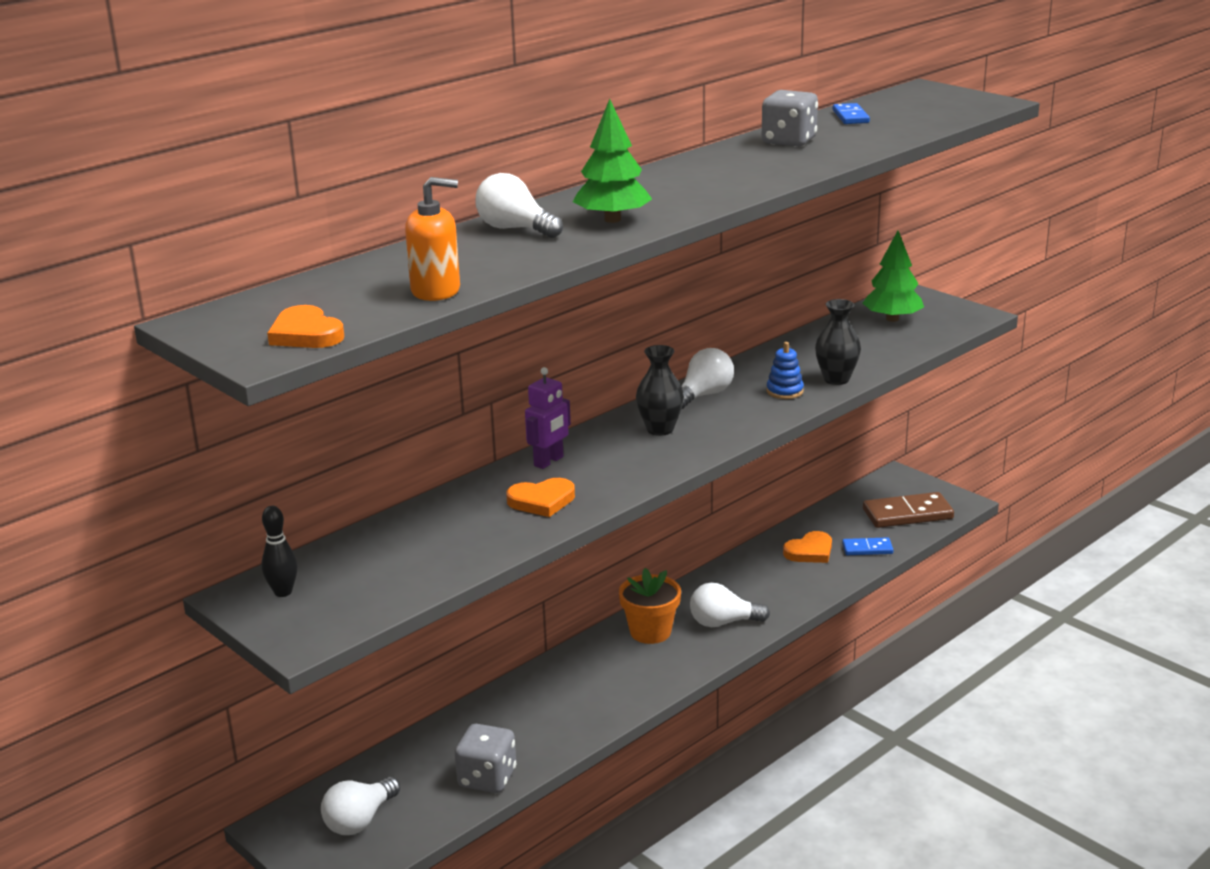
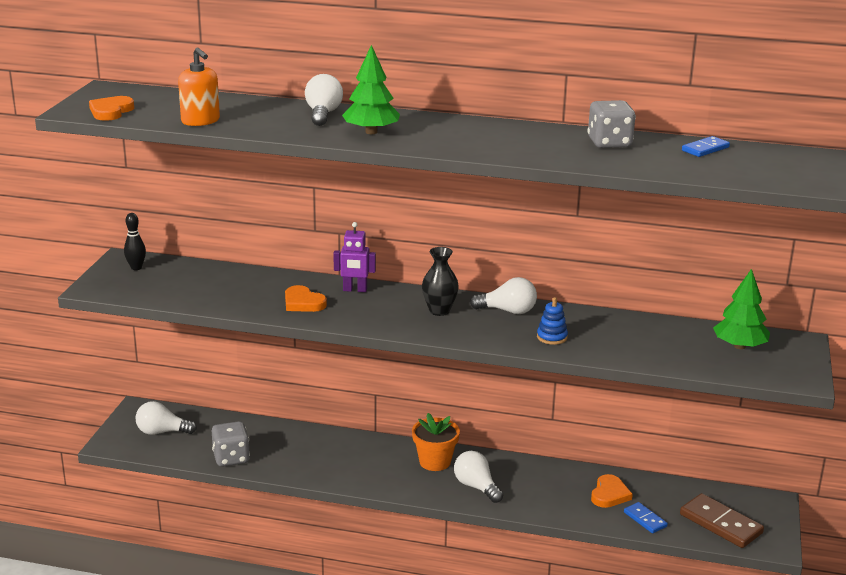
camera: 55 degrees right, 0 degrees up
orange heart [783,531,832,563] -> orange heart turned 90 degrees counterclockwise [591,474,633,508]
black vase [815,299,861,385] -> none

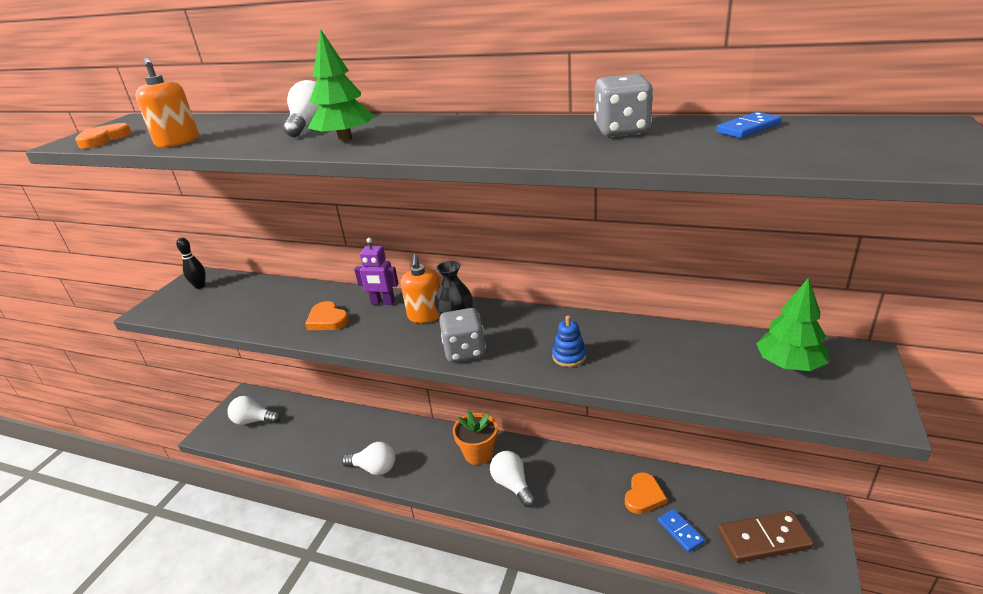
camera: 10 degrees right, 5 degrees up
grey dice [212,421,250,467] -> grey dice moved to [439,308,486,362]
white light bulb [470,277,537,314] -> white light bulb moved to [342,442,395,475]
brown domino [680,493,764,548] -> brown domino turned 60 degrees counterclockwise [717,511,814,563]
none -> orange soap dispenser [401,254,440,323]

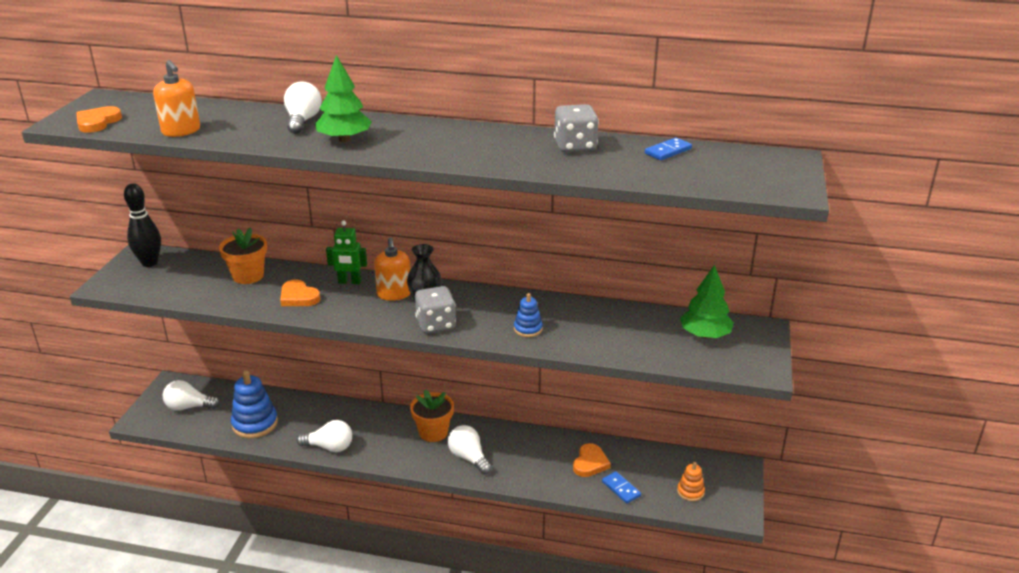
camera: 10 degrees left, 0 degrees up
black bowling pin [176,237,205,289] -> black bowling pin [124,183,161,267], size x1.57
purple robot [354,238,399,305] -> green robot [326,221,367,284]
brown domino [717,511,814,563] -> orange stacking toy [677,462,705,501]
none -> orange flower pot [219,227,267,284]
none -> blue stacking toy [231,371,278,438]

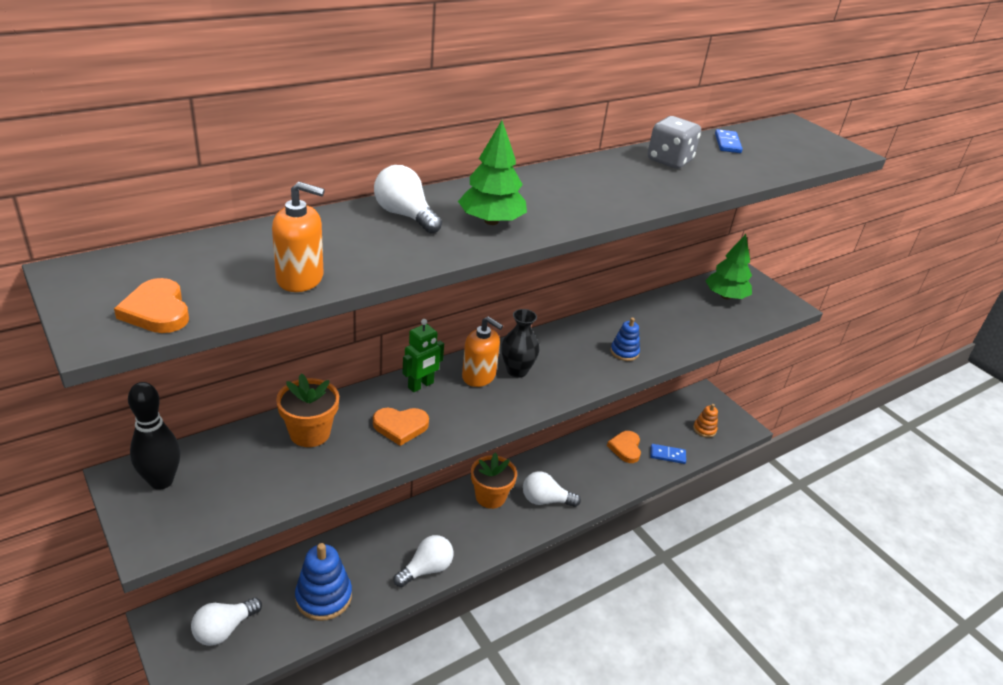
camera: 50 degrees left, 5 degrees up
grey dice [415,286,456,333] -> none
orange heart [573,443,611,477] -> orange heart turned 150 degrees counterclockwise [607,431,641,463]

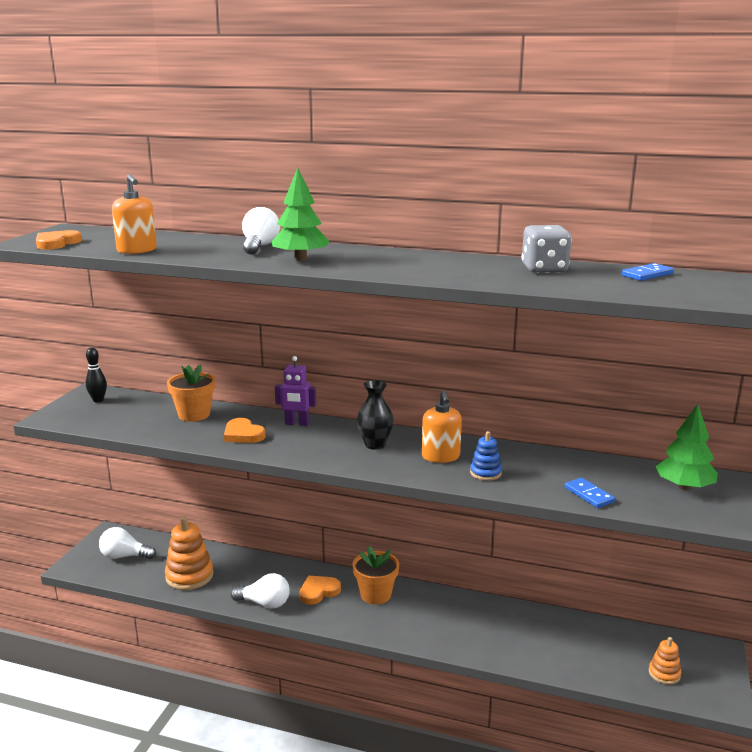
camera: 55 degrees right, 15 degrees down
black bowling pin [128,382,180,490] -> black bowling pin [86,347,107,402], size x0.64
blue stacking toy [295,543,352,621] -> orange stacking toy [165,516,213,590]
green robot [402,319,444,392] -> purple robot [275,356,316,426]
orange soap dispenser [462,316,503,387] -> orange soap dispenser moved to [422,390,462,463]
white light bulb [523,471,581,507] -> none
orange heart [607,431,641,463] -> orange heart moved to [299,576,341,605]
blue domino [651,444,686,464] -> blue domino moved to [565,478,615,508]

